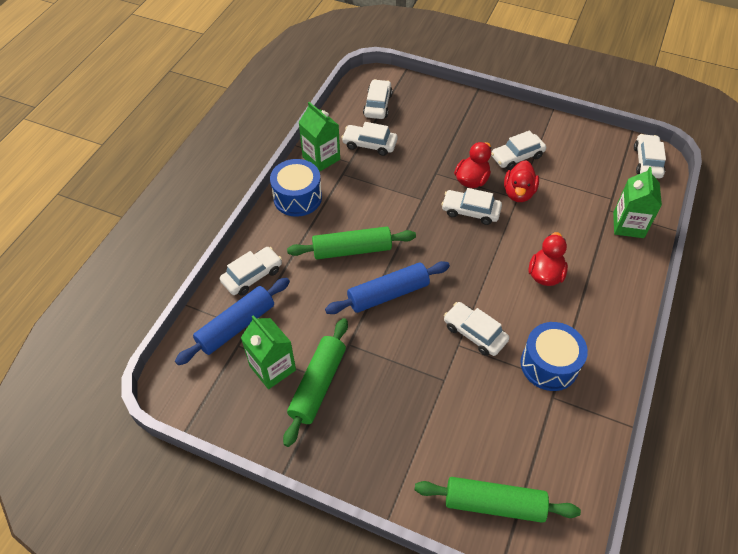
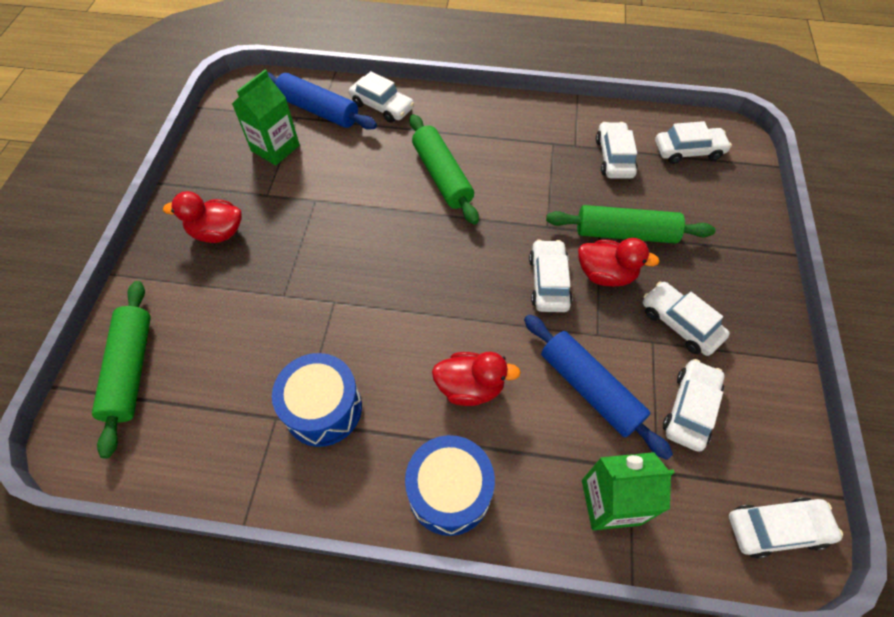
camera: 75 degrees right, 5 degrees up
blue drum [270,159,322,217] -> blue drum moved to [405,435,495,536]
green rolling pin [283,318,348,447] -> green rolling pin moved to [546,205,716,243]
green carton [298,102,340,172] -> none
blue rolling pin [325,261,450,314] -> blue rolling pin moved to [524,315,673,460]
white car [444,302,509,356] -> white car moved to [663,359,725,452]
red duck [504,160,539,202] -> red duck moved to [163,191,242,243]

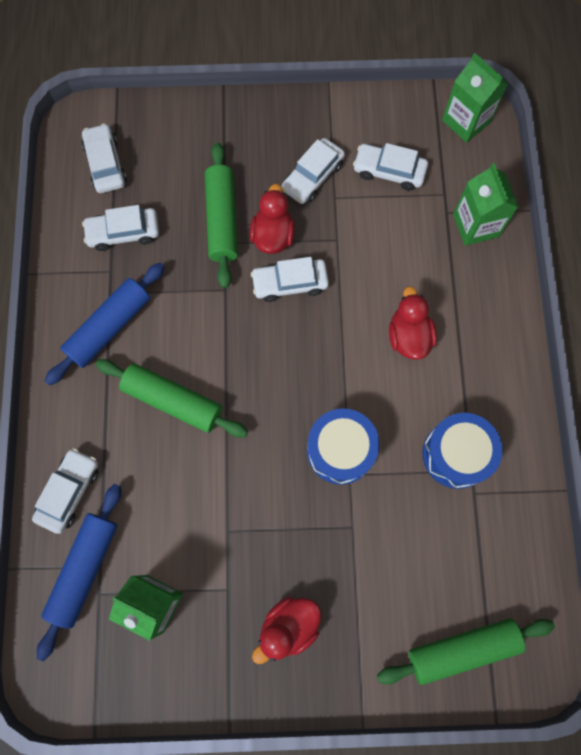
camera: 100 degrees left, 15 degrees up
red duck [163,191,242,243] -> red duck turned 60 degrees clockwise [252,596,321,664]
blue drum [405,435,495,536] -> blue drum moved to [307,408,380,485]
green rolling pin [410,114,479,225] -> green rolling pin turned 60 degrees clockwise [95,359,248,438]
blue rolling pin [524,315,673,460] -> blue rolling pin moved to [45,262,165,386]
white car [729,497,843,558] -> green carton [442,53,508,143]

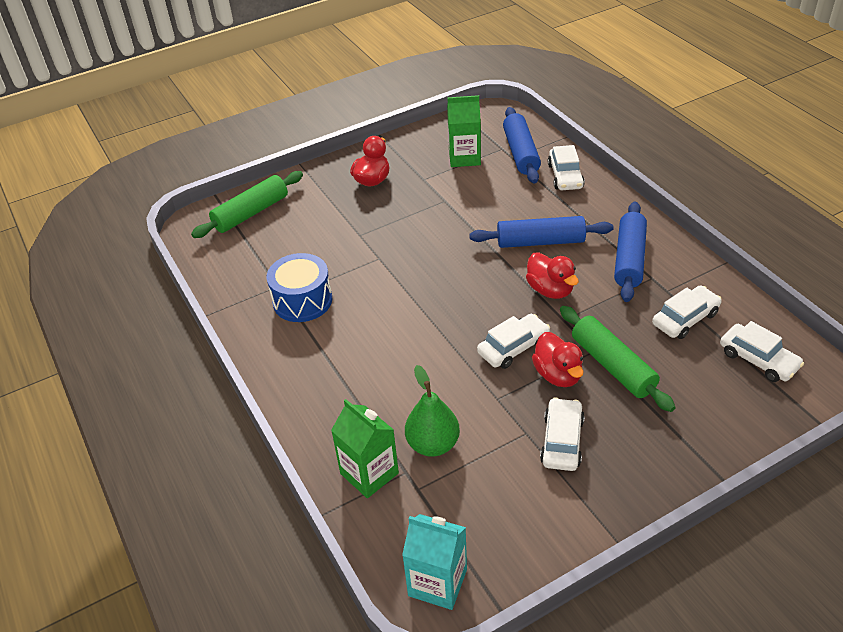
camera: 155 degrees right, 30 degrees down
green rolling pin [95,359,248,438] -> blue rolling pin [469,216,613,248]
blue drum [307,408,380,485] -> none
white car [353,143,428,191] -> none
red duck [389,286,437,360] -> red duck moved to [526,252,579,299]
green carton [442,53,508,143] -> turquoise carton [402,514,467,610]
none -> green pear [405,365,460,457]

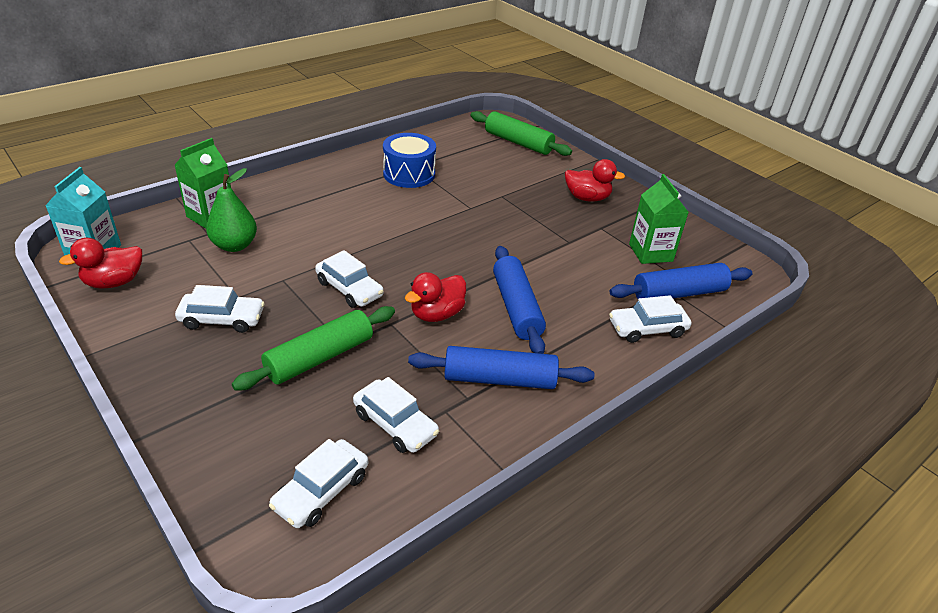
camera: 75 degrees right, 5 degrees down
red duck [532,332,584,387] -> red duck moved to [59,238,142,289]

